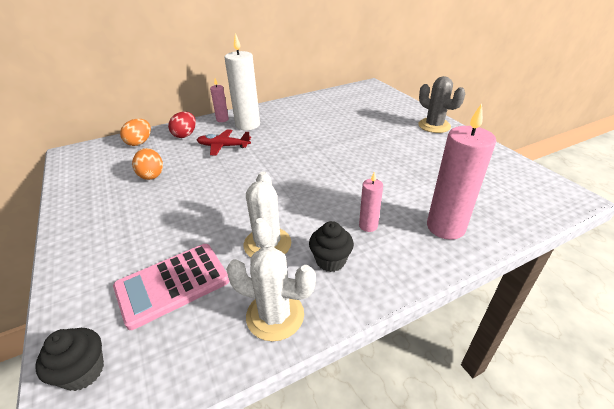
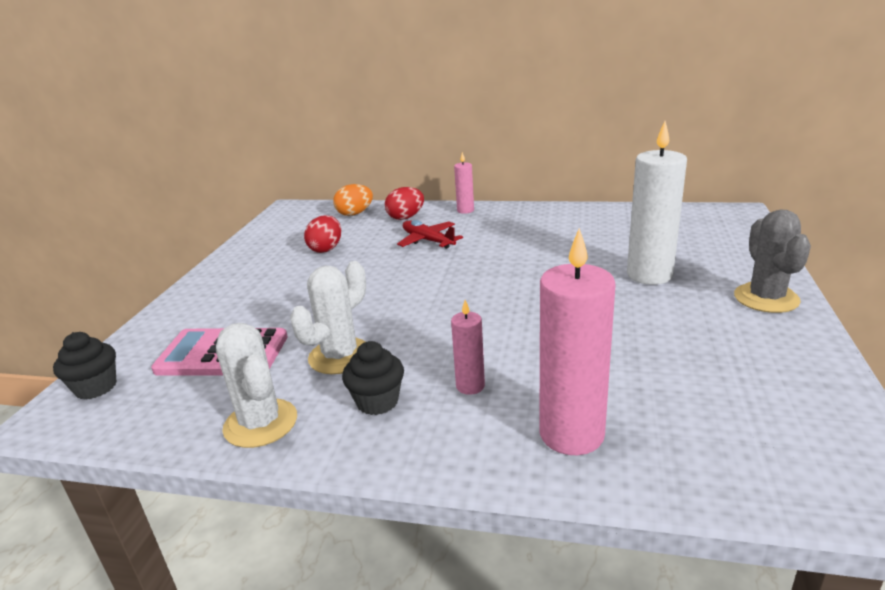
camera: 40 degrees right, 10 degrees down
orange egg [132,148,163,180] -> red egg [304,215,341,253]
white candle [224,33,260,130] -> white candle moved to [627,121,687,285]

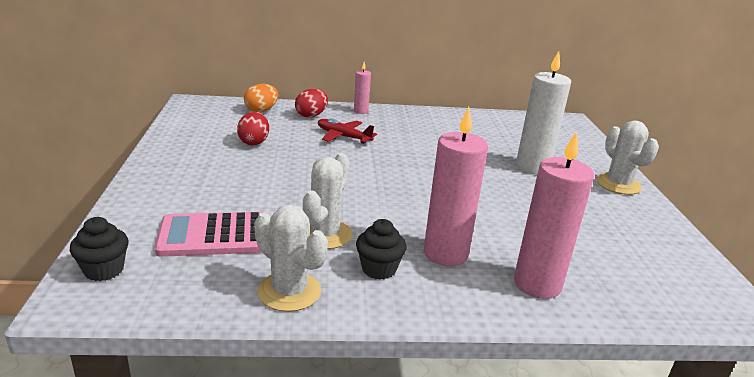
camera: 20 degrees left, 0 degrees up
pink candle [451,300,485,395] -> pink candle [424,107,488,266], size x1.97
grey cactus [734,209,811,313] -> white cactus [596,120,659,195]

